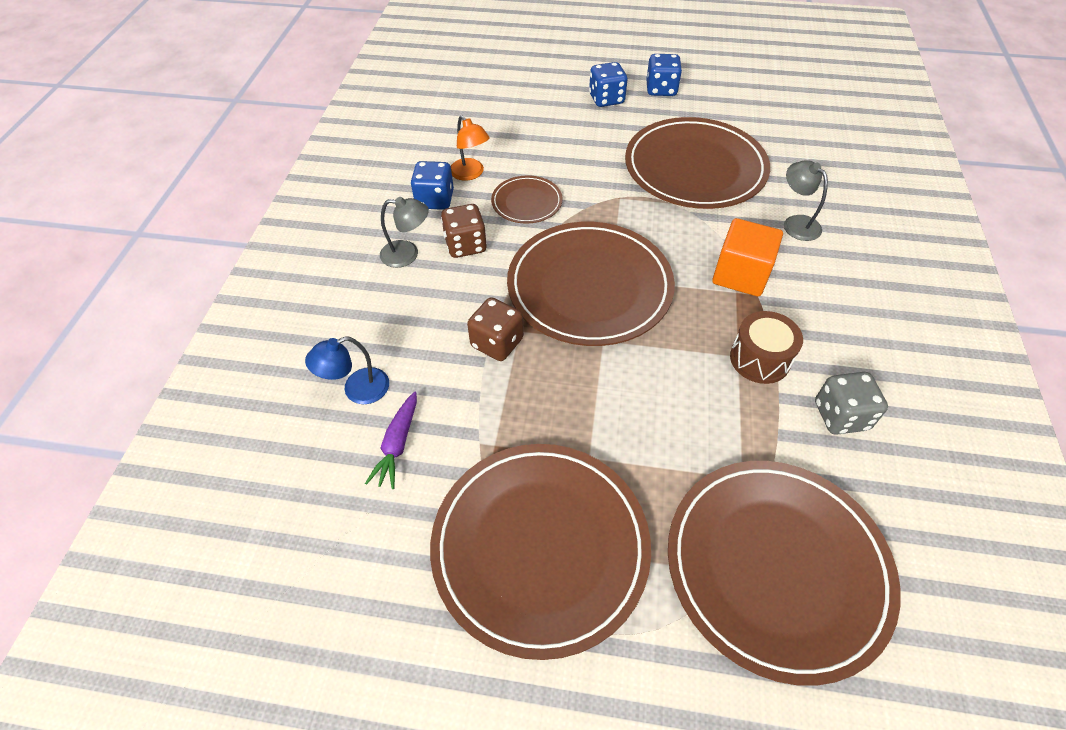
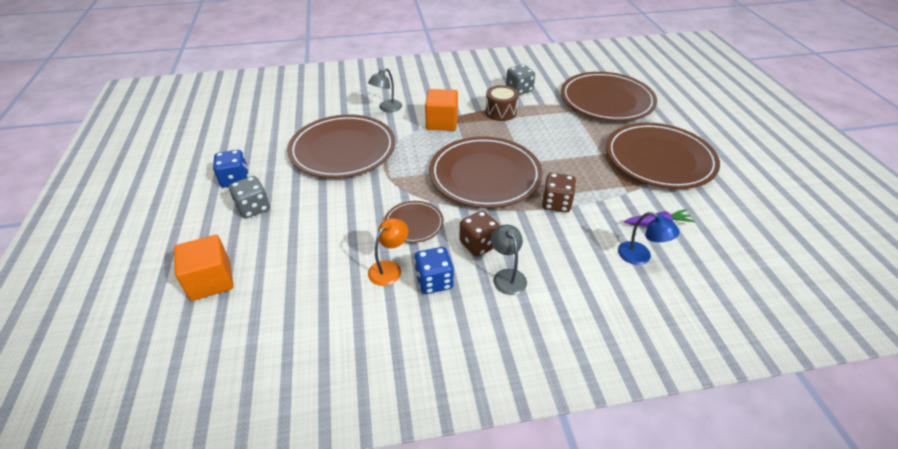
camera: 110 degrees left, 10 degrees down
blue dice [589,62,628,107] -> grey dice [229,176,270,218]
none -> orange cube [174,235,234,301]

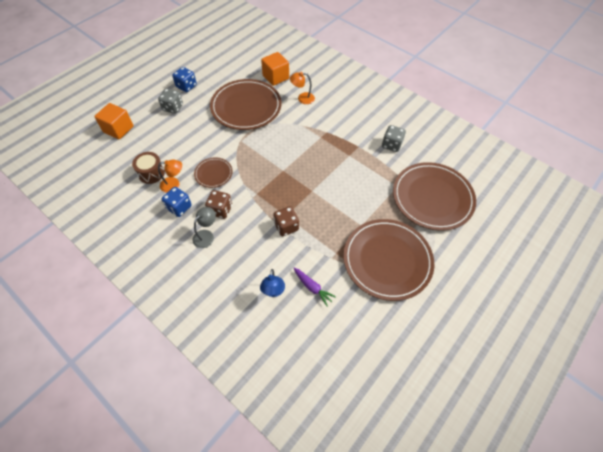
camera: 50 degrees right, 15 degrees up
grey lamp [368,68,402,112] -> orange lamp [290,72,315,104]
orange cube [425,89,458,131] -> orange cube moved to [261,52,289,86]
brown plate [429,137,542,208] -> none
brown drum [485,85,519,121] -> brown drum moved to [132,152,165,184]

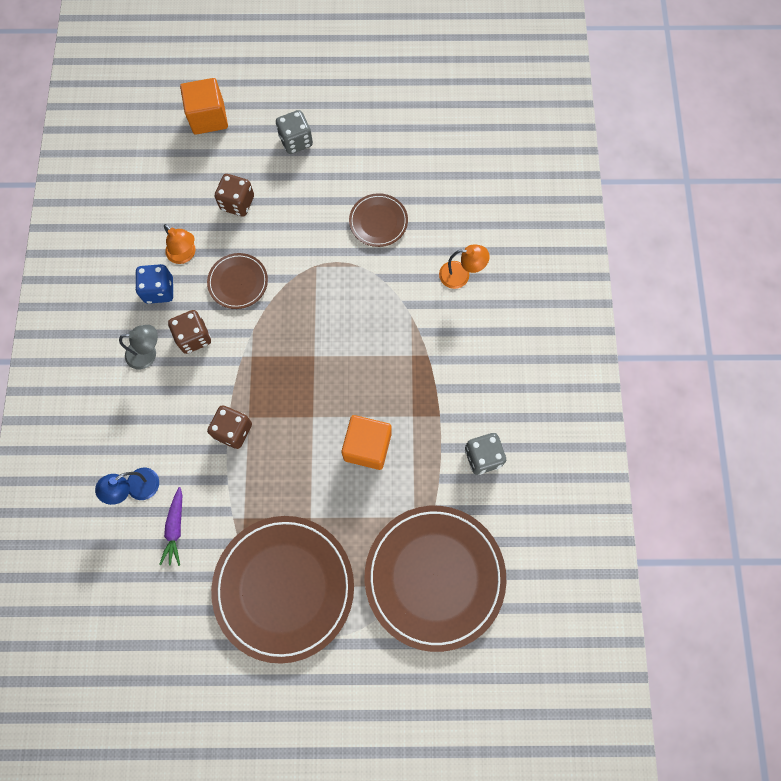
camera: 50 degrees right, 15 degrees up
brown drum [132,152,165,184] -> none
blue dice [172,67,197,92] -> none
brown plate [210,79,282,130] -> brown plate [349,193,408,247], size x0.48
orange cube [261,52,289,86] -> orange cube moved to [341,415,391,470]
orange lamp [290,72,315,104] -> orange lamp turned 135 degrees clockwise [439,244,490,289]
none -> brown dice [215,174,254,217]

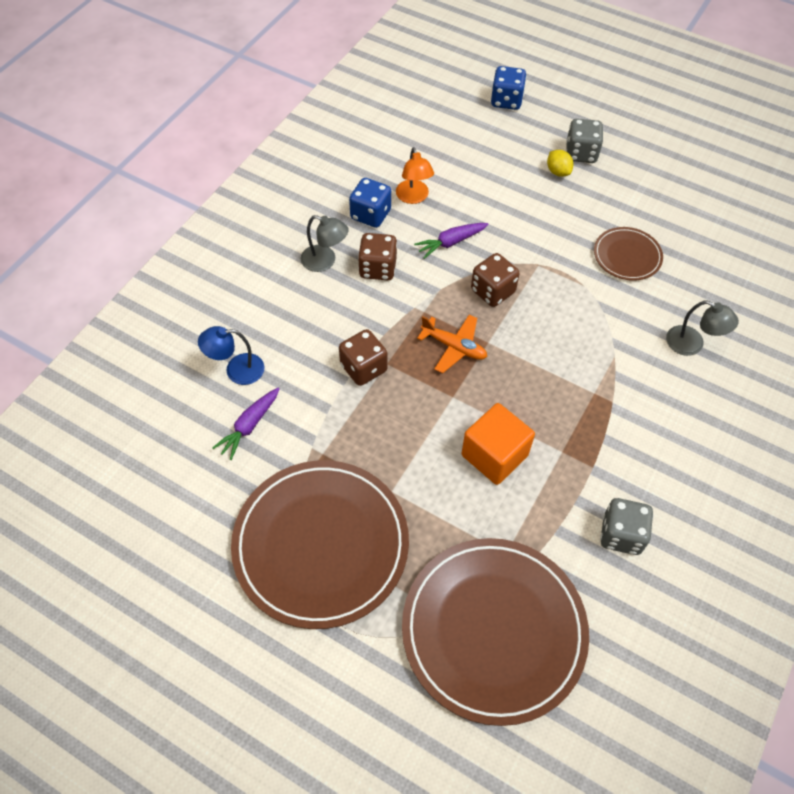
camera: 30 degrees right, 15 degrees down
orange cube [180,78,228,135] -> blue dice [491,66,527,110]
brown plate [207,253,268,309] -> purple carrot [414,223,489,259]
brown dice [215,174,254,217] -> brown dice moved to [471,253,520,307]
orange lamp [439,244,490,289] -> grey lamp [666,300,739,356]
none -> orange plane [417,315,487,373]
none -> yellow lemon [547,150,573,177]

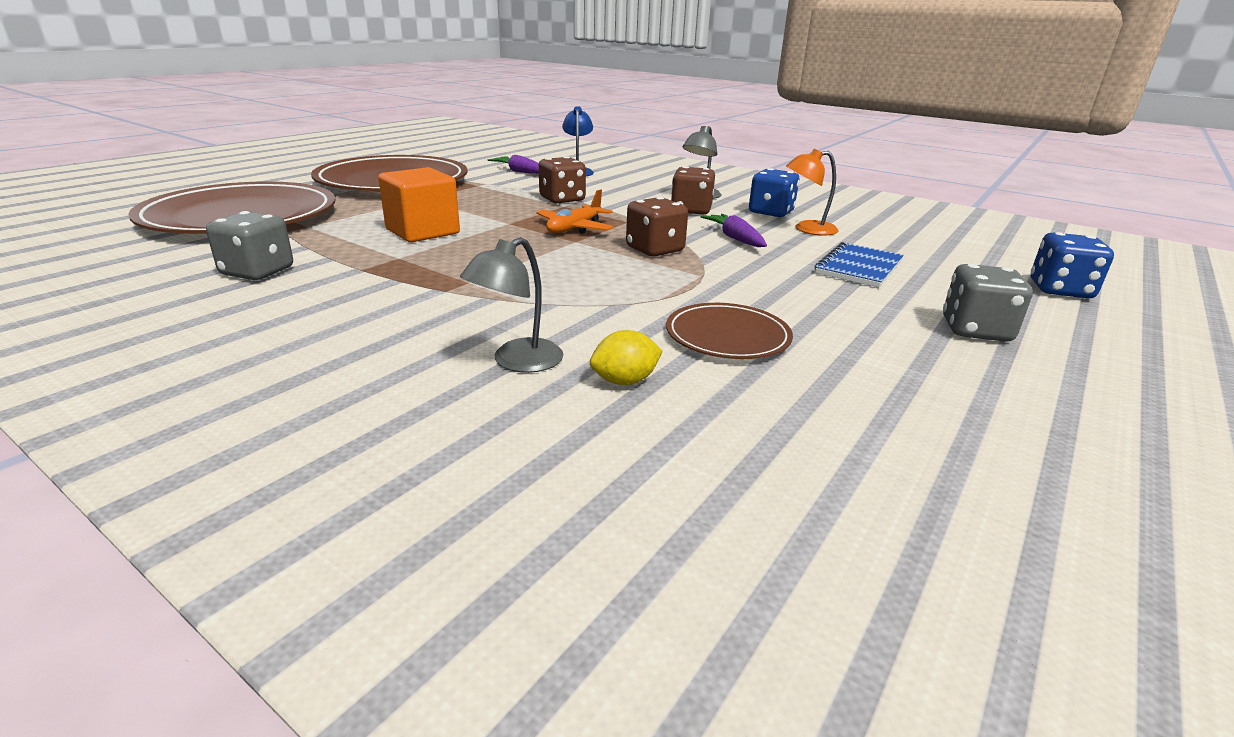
camera: 95 degrees right, 30 degrees down
yellow lemon [547,150,573,177] -> yellow lemon moved to [590,330,663,385]
none -> blue notebook [815,242,904,287]

